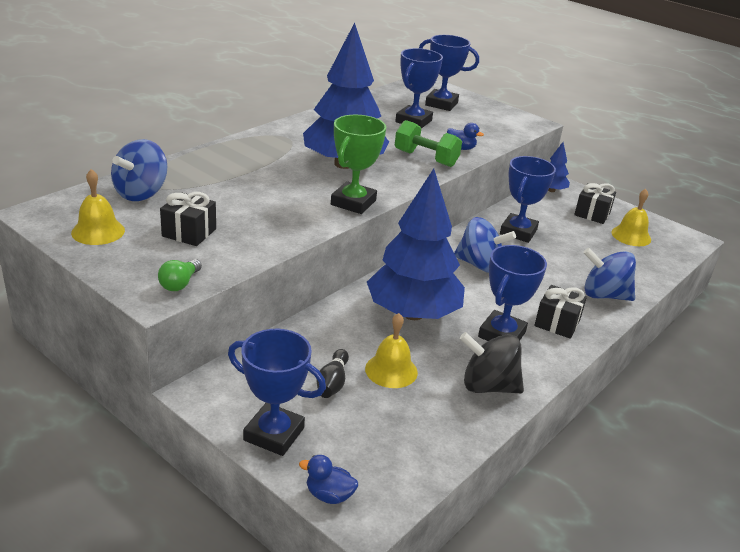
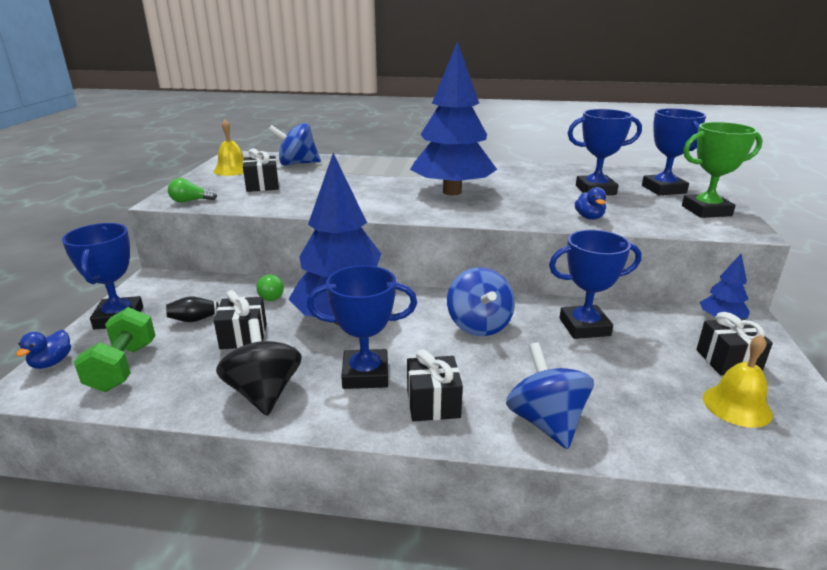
camera: 60 degrees right, 5 degrees down
blue duck [299,455,358,504] -> blue duck turned 150 degrees counterclockwise [16,330,71,369]
green trophy [331,115,386,214] -> green trophy moved to [682,122,762,218]
yellow bell [365,313,418,388] -> black gift [214,290,267,349]
green dumbbell [395,120,462,167] -> green dumbbell moved to [74,307,156,392]
none -> green light bulb [257,275,284,301]

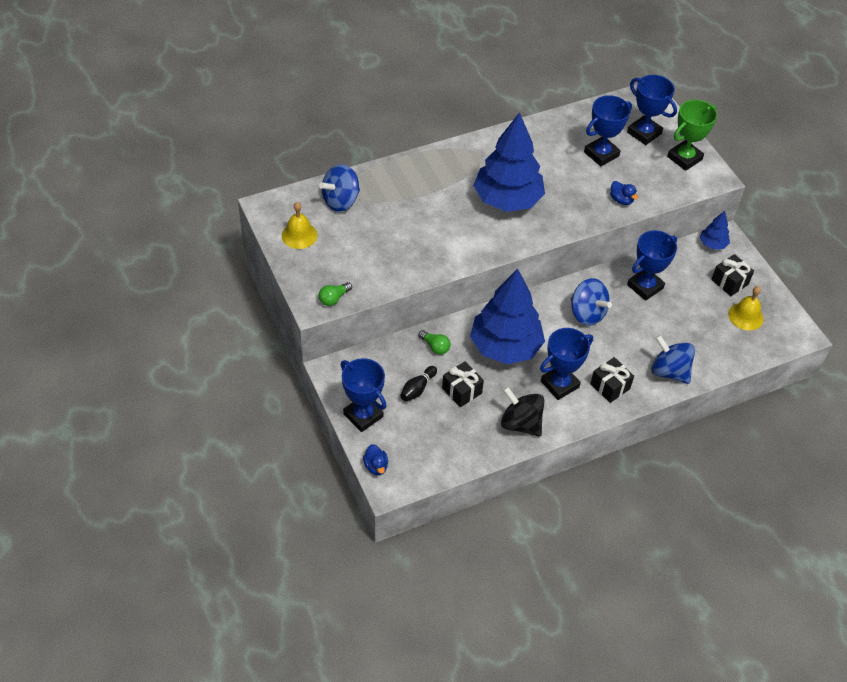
camera: 35 degrees left, 25 degrees up
green dumbbell [74,307,156,392] -> none
black gift [243,148,279,192] -> none

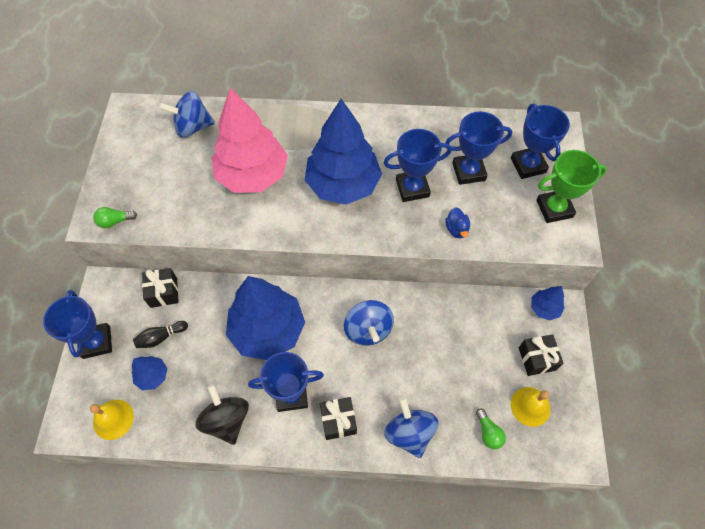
camera: 30 degrees right, 10 degrees up
yellow bell [282,202,317,249] -> yellow bell moved to [90,400,134,440]
blue duck [363,444,388,475] -> none
green light bulb [419,330,451,355] -> green light bulb moved to [476,408,506,449]
black gift [442,361,484,407] -> black gift moved to [142,268,179,308]
blue trophy [627,230,677,301] -> blue trophy moved to [384,129,452,202]
none -> blue tree [132,356,167,390]
none -> pink tree [212,88,288,193]

